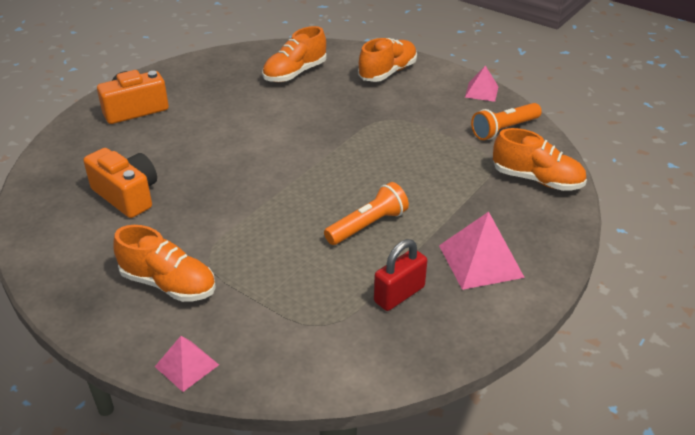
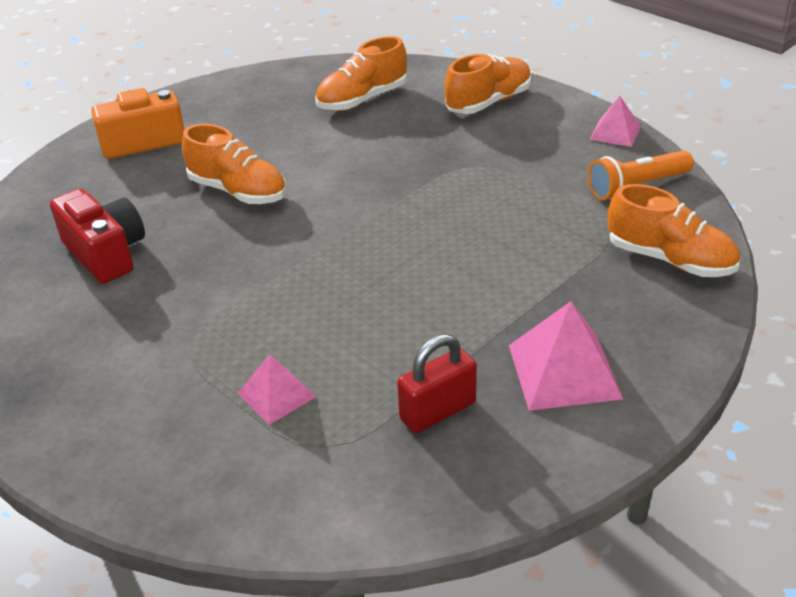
camera: 10 degrees right, 0 degrees up
orange camera [83,148,157,218] -> red camera [50,189,145,284]
orange shoe [113,225,216,302] -> orange shoe moved to [182,124,286,204]
pink pyramid [155,336,219,392] -> pink pyramid moved to [237,354,316,425]
orange flashlight [324,182,409,245] -> none

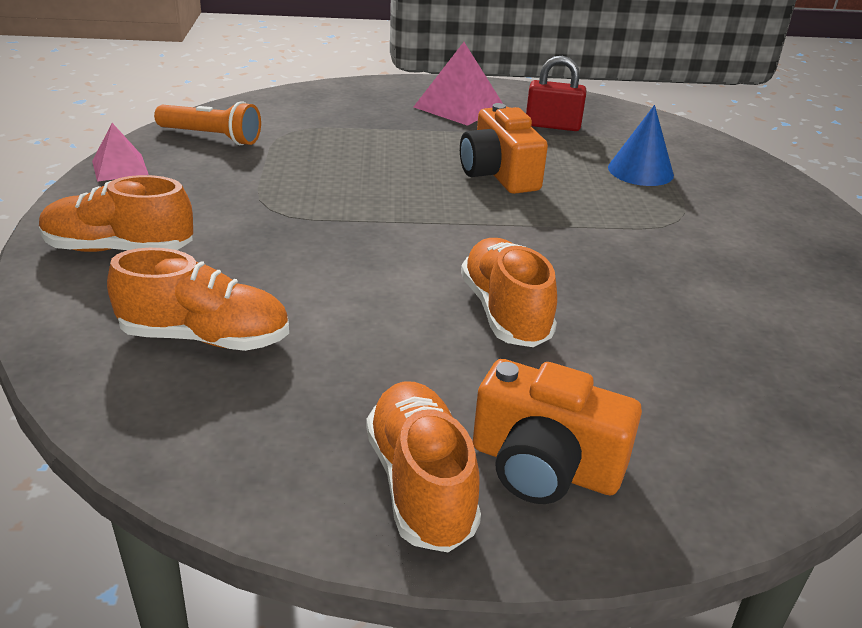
camera: 140 degrees left, 5 degrees down
red camera [50,189,145,284] -> none
pink pyramid [237,354,316,425] -> blue cone [608,105,674,186]
orange shoe [607,184,740,277] -> orange shoe moved to [366,381,481,552]
none -> orange camera [460,103,548,194]

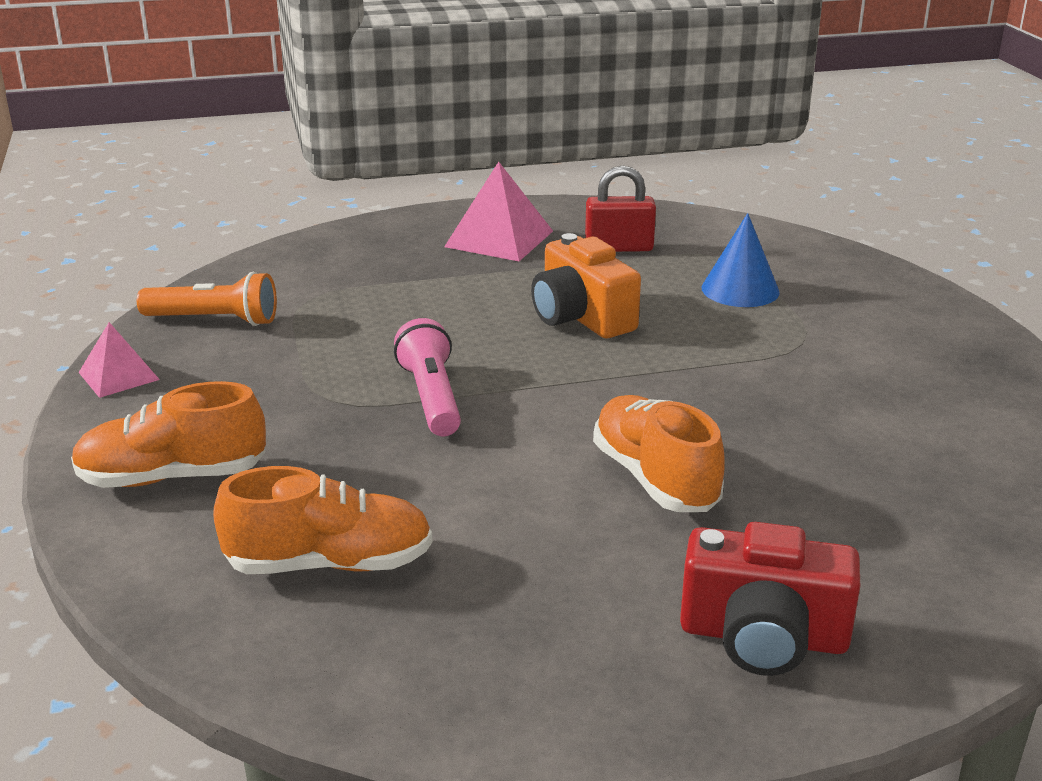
camera: 10 degrees left, 5 degrees down
orange shoe [366,381,481,552] -> none
orange camera [473,359,642,504] -> red camera [680,522,860,676]
none -> pink flashlight [394,318,461,436]

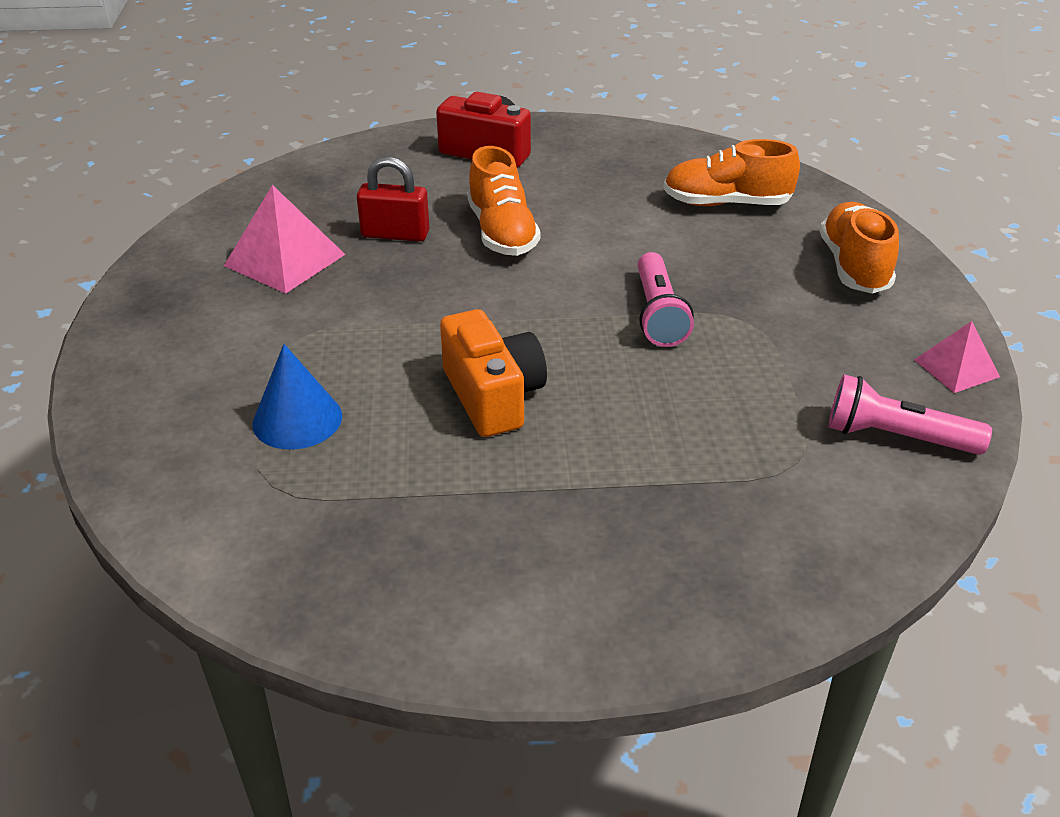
camera: 170 degrees left, 10 degrees up
orange shoe [71,381,266,488] -> orange shoe turned 90 degrees counterclockwise [820,202,899,294]
orange flashlight [137,272,277,326] -> pink flashlight [829,374,992,455]
pink pyramid [444,162,553,261] -> pink pyramid moved to [224,185,346,294]
red padlock [585,165,656,252] -> red padlock moved to [357,157,429,242]

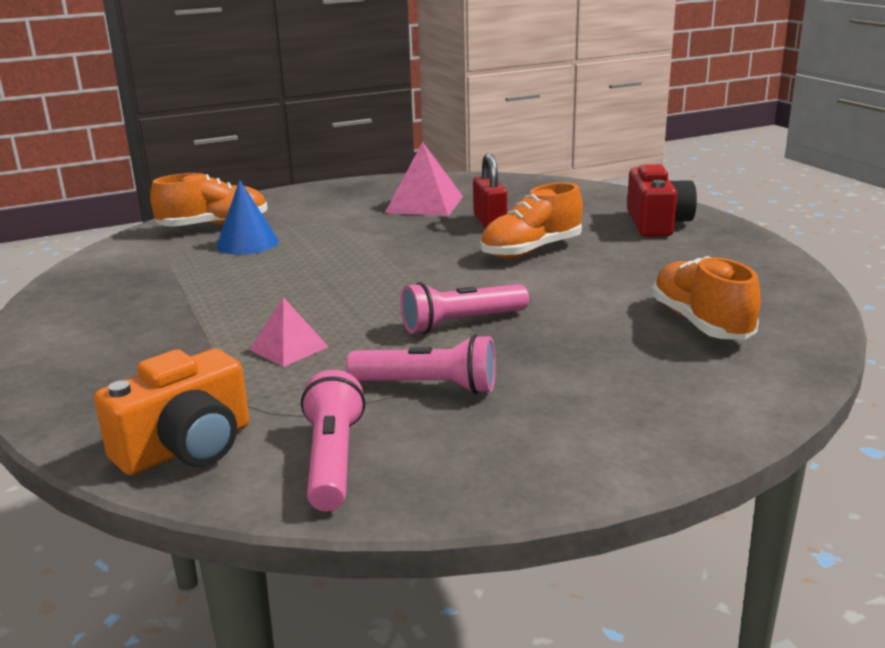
camera: 70 degrees right, 15 degrees down
orange camera [440,309,547,437] -> orange camera moved to [94,349,249,475]
orange shoe [820,202,899,294] -> orange shoe moved to [150,173,268,227]
pink pyramid [914,321,1000,393] -> pink pyramid moved to [249,297,328,367]
none -> pink flashlight [346,334,496,394]

